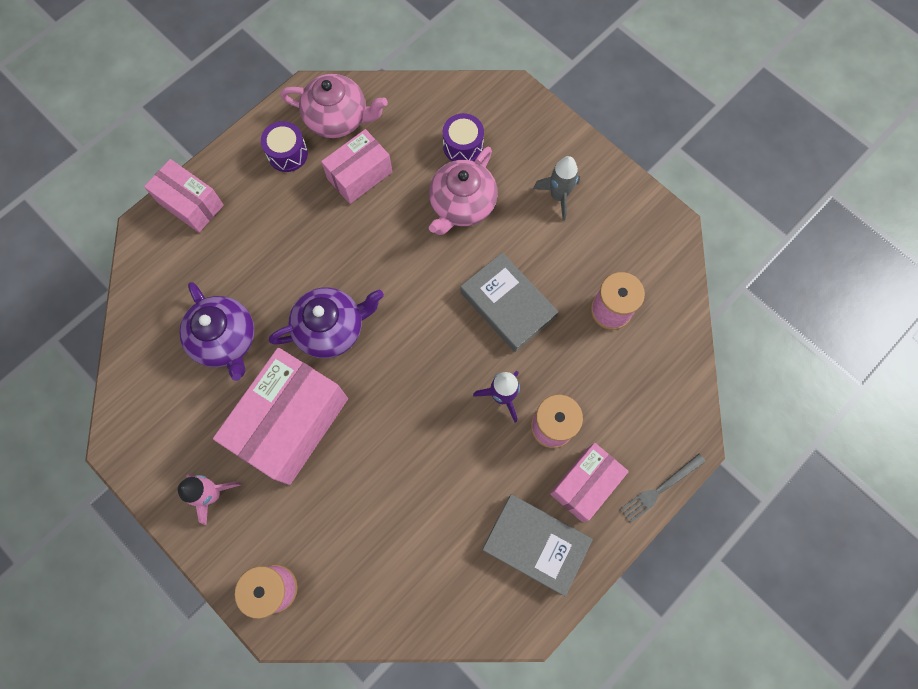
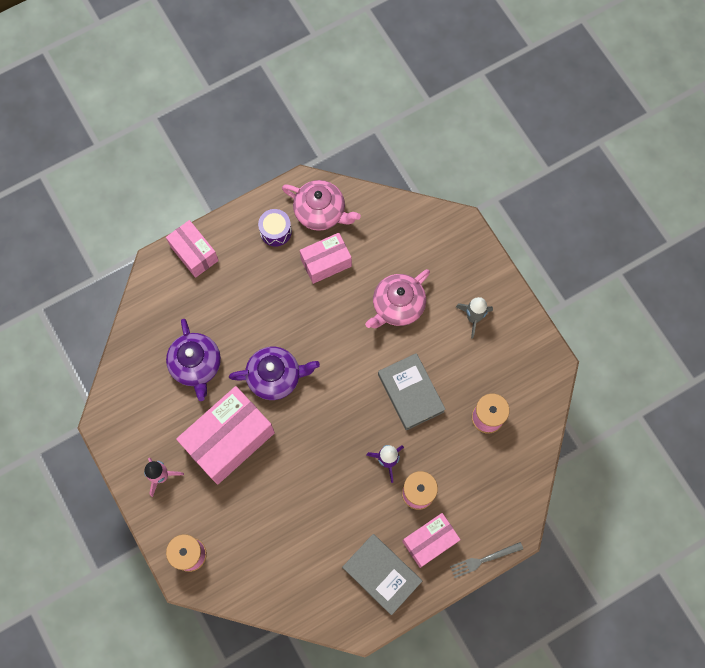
camera: 15 degrees right, 0 degrees up
purple drum [443,113,484,161] -> none

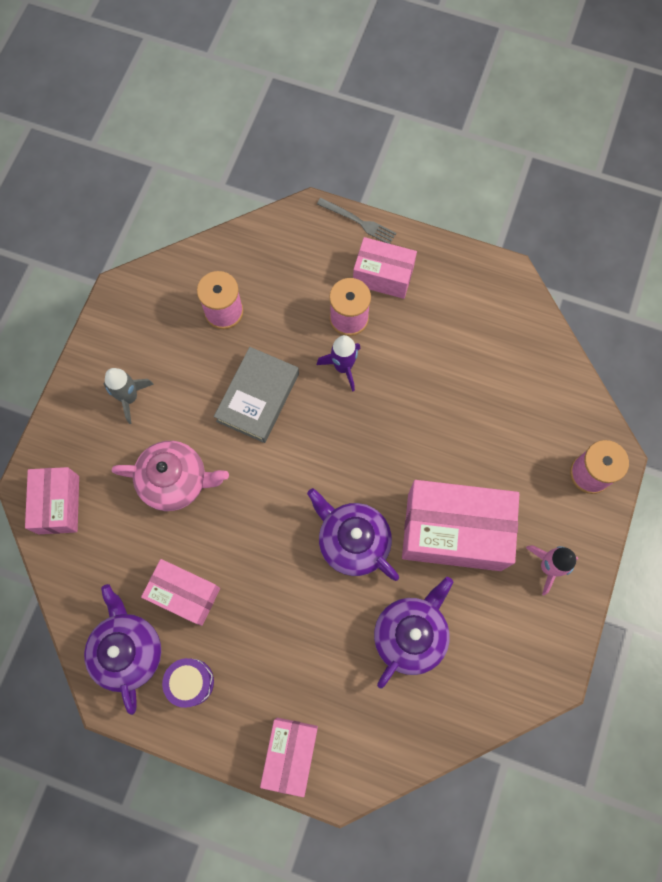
camera: 130 degrees left, 0 degrees up
pink teapot [282,180,361,231] -> purple teapot [84,584,161,715]
grey book [342,534,422,615] -> none
none -> pink box [25,467,79,534]

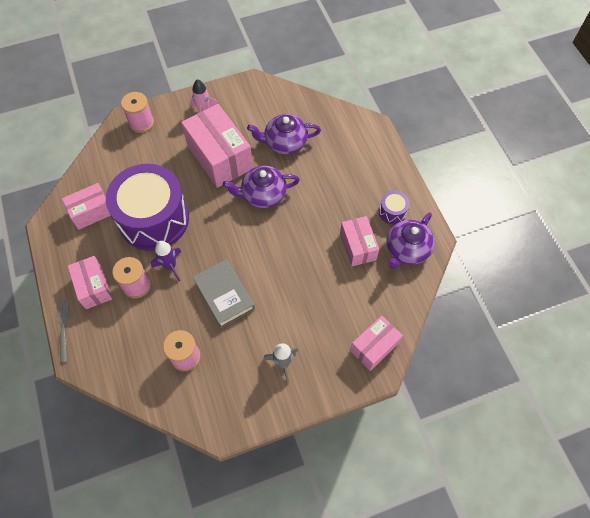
camera: 130 degrees left, 10 degrees down
pink teapot [112,441,229,511] -> none
grey book [214,347,299,443] -> grey book turned 75 degrees clockwise [193,259,255,328]
pink box [260,718,318,797] -> pink box moved to [62,183,111,230]
purple teapot [307,488,399,581] -> purple teapot turned 75 degrees clockwise [223,165,300,208]
none -> purple drum [106,164,189,251]

